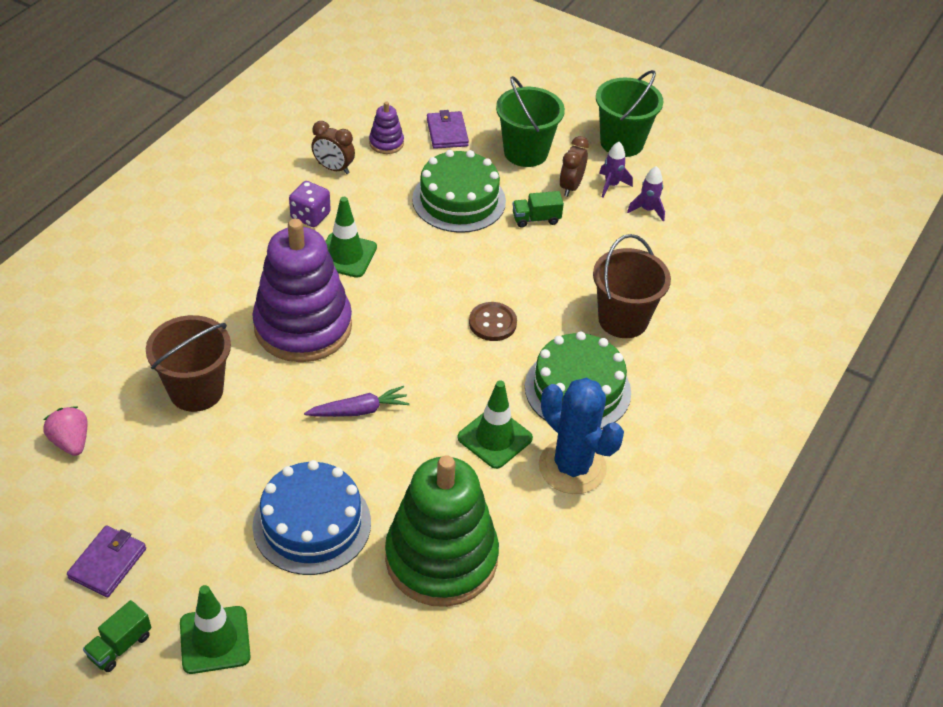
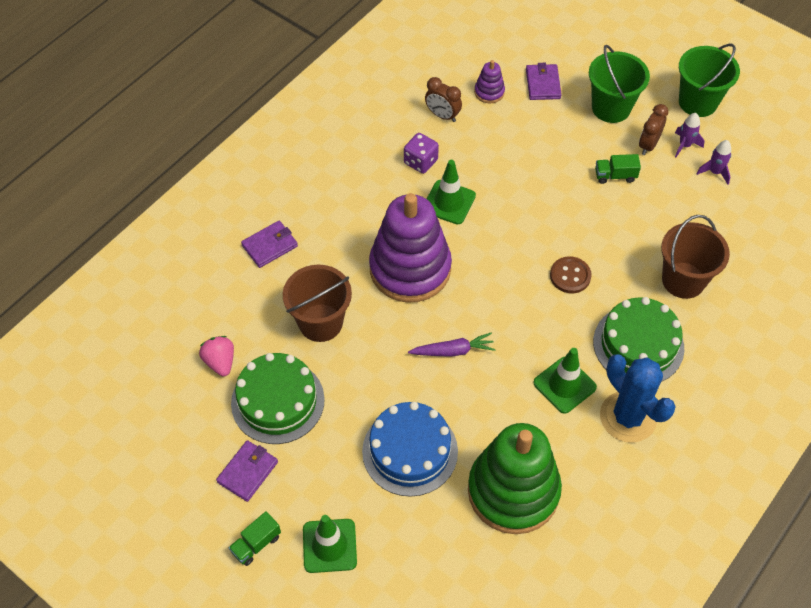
camera: 10 degrees right, 10 degrees up
green cake [412,150,506,233] -> green cake moved to [231,353,325,444]
none -> purple wallet [241,221,298,268]

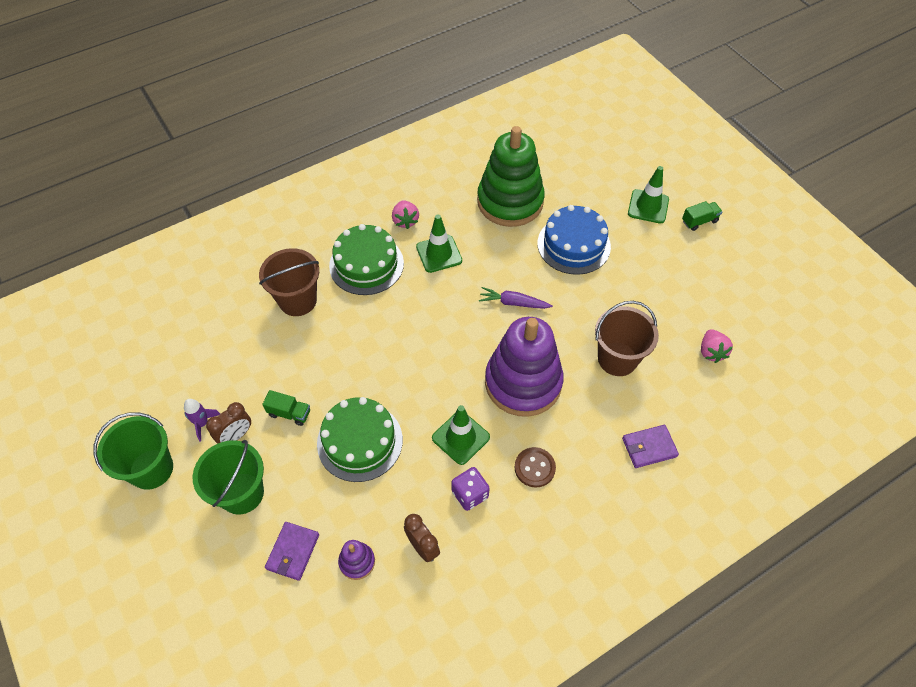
camera: 160 degrees left, 0 degrees up
purple wallet [216,440,278,502] -> none
green cake [231,353,325,444] -> green cake moved to [317,397,403,482]
brown button [550,256,592,293] -> brown button moved to [515,447,556,488]
blue cactus [600,354,676,443] -> pink strawberry [392,200,419,229]
purple rocket [696,140,731,185] -> none

